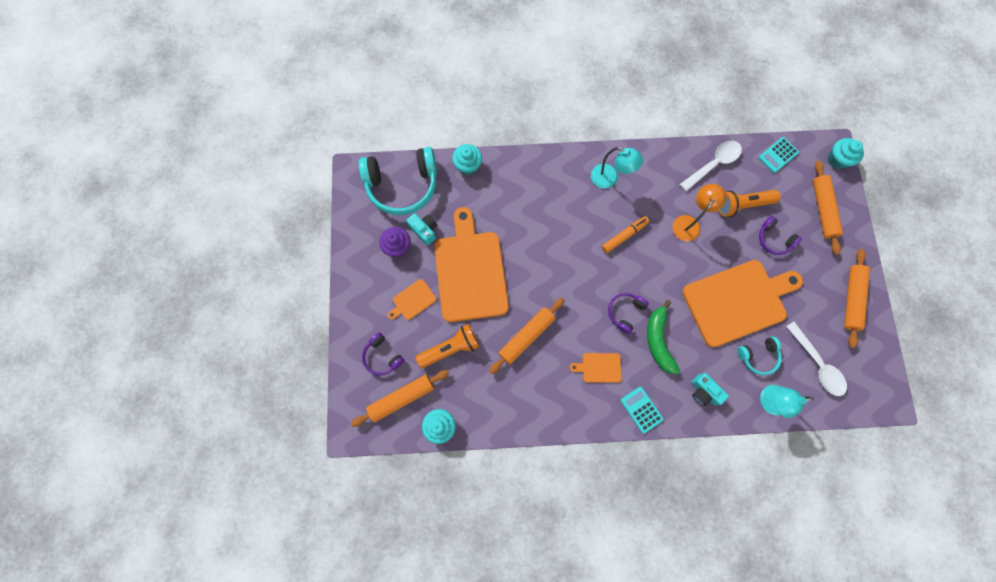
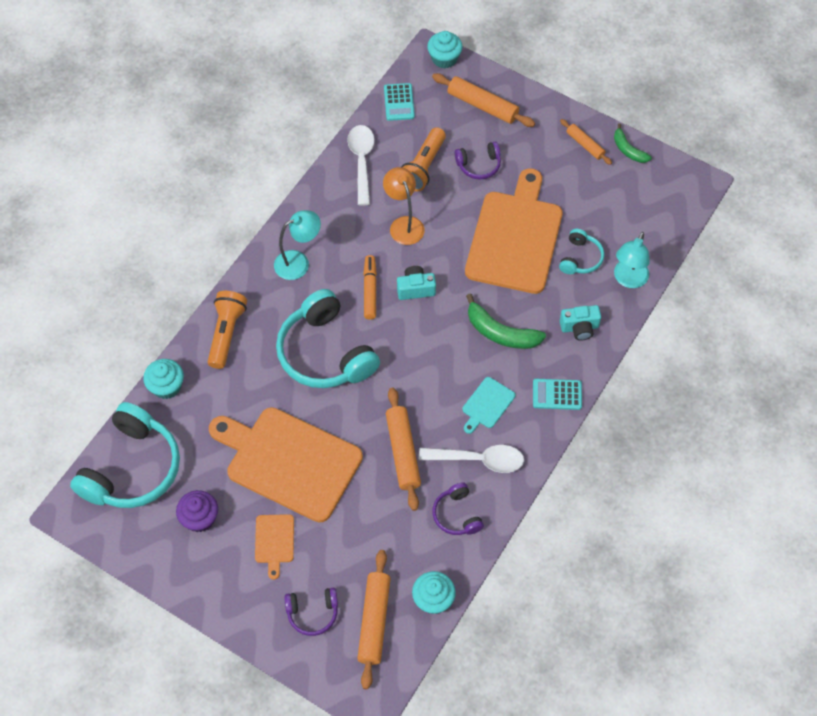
camera: 55 degrees left, 15 degrees down
turquoise camera [406,213,438,246] -> turquoise camera moved to [397,266,436,300]
orange flashlight [416,324,480,368] -> orange flashlight moved to [208,291,247,369]
orange cutting board [569,353,622,383] -> turquoise cutting board [462,377,515,434]
purple headphones [608,293,649,334] -> purple headphones moved to [432,482,484,535]
white spoon [786,322,847,396] -> white spoon moved to [419,445,524,473]
orange rolling pin [844,249,870,348] -> orange rolling pin [560,119,612,165], size x0.60
none -> turquoise headphones [276,289,380,388]
none -> green banana [614,123,652,163]

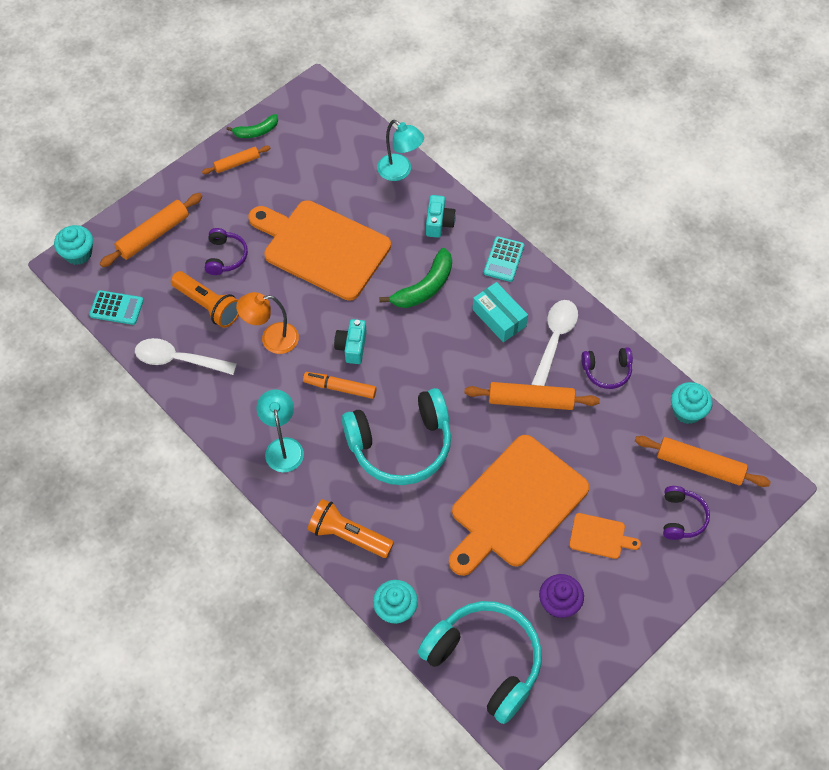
camera: 75 degrees left, 0 degrees up
turquoise cutting board [462,377,515,434] -> turquoise box [472,282,528,342]
turquoise headphones [559,229,604,274] -> none

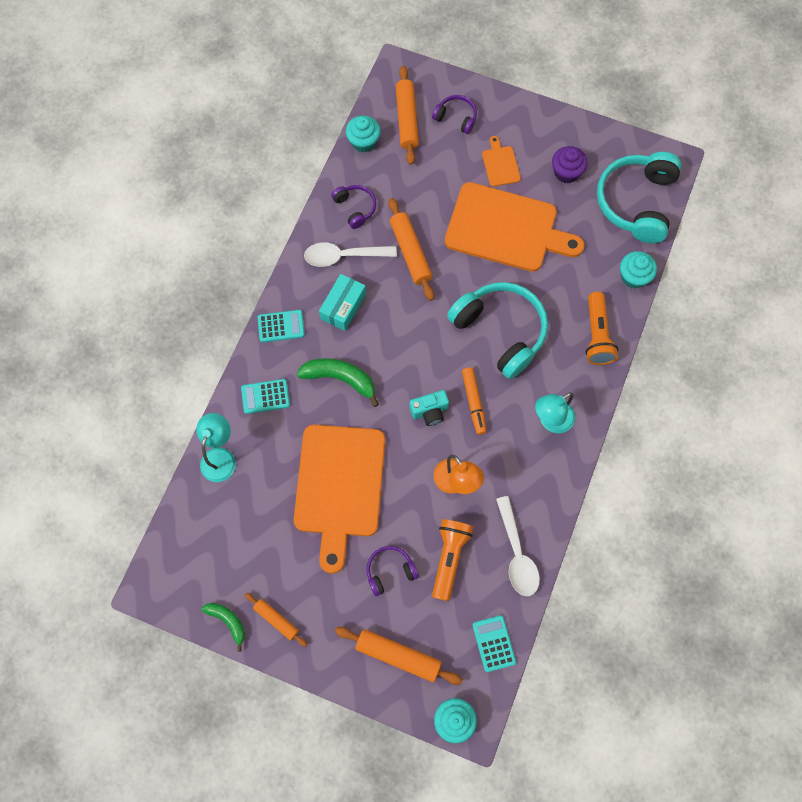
camera: 115 degrees left, 10 degrees up
turquoise camera [426,195,456,238] -> turquoise calculator [241,379,290,414]
purple headphones [663,486,710,540] -> purple headphones turned 45 degrees clockwise [432,95,477,134]

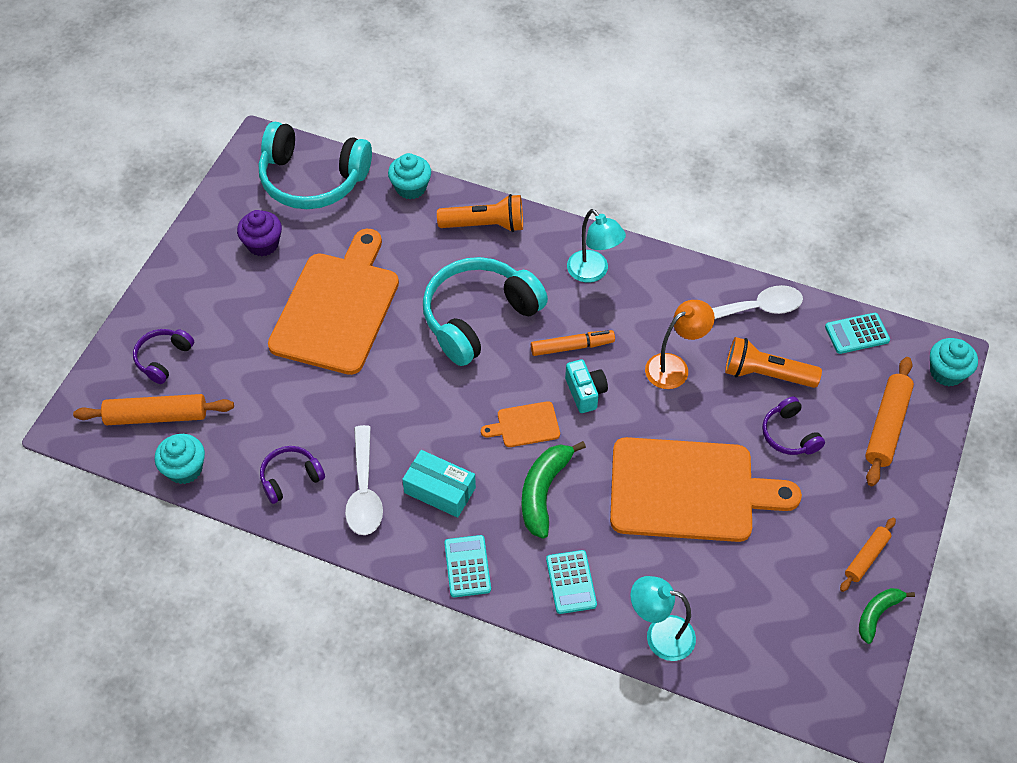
camera: 90 degrees left, 15 degrees down
orange rolling pin [388,198,434,301] -> none
orange cutting board [482,136,521,187] -> orange cutting board moved to [481,401,560,447]

